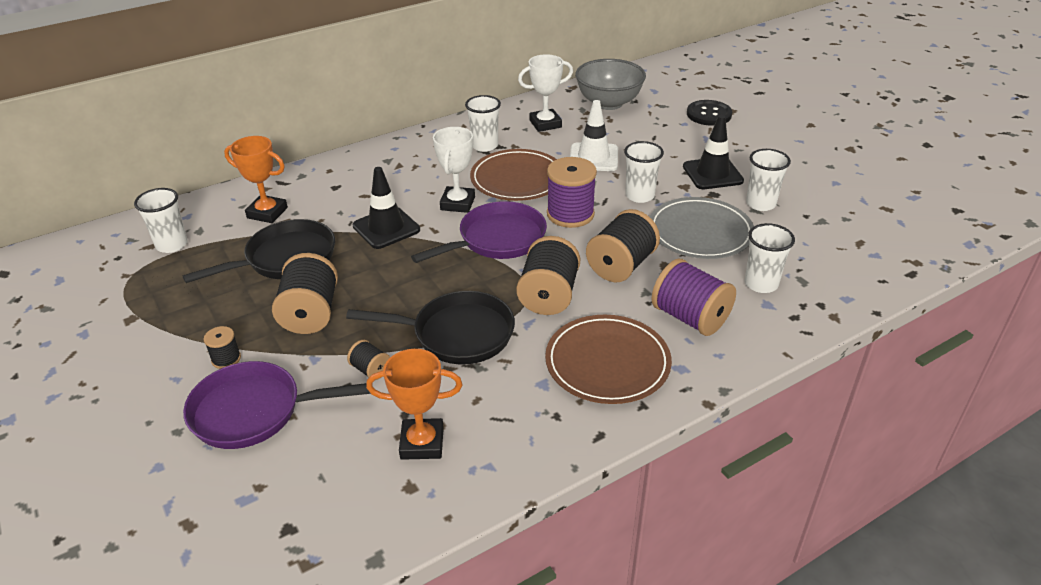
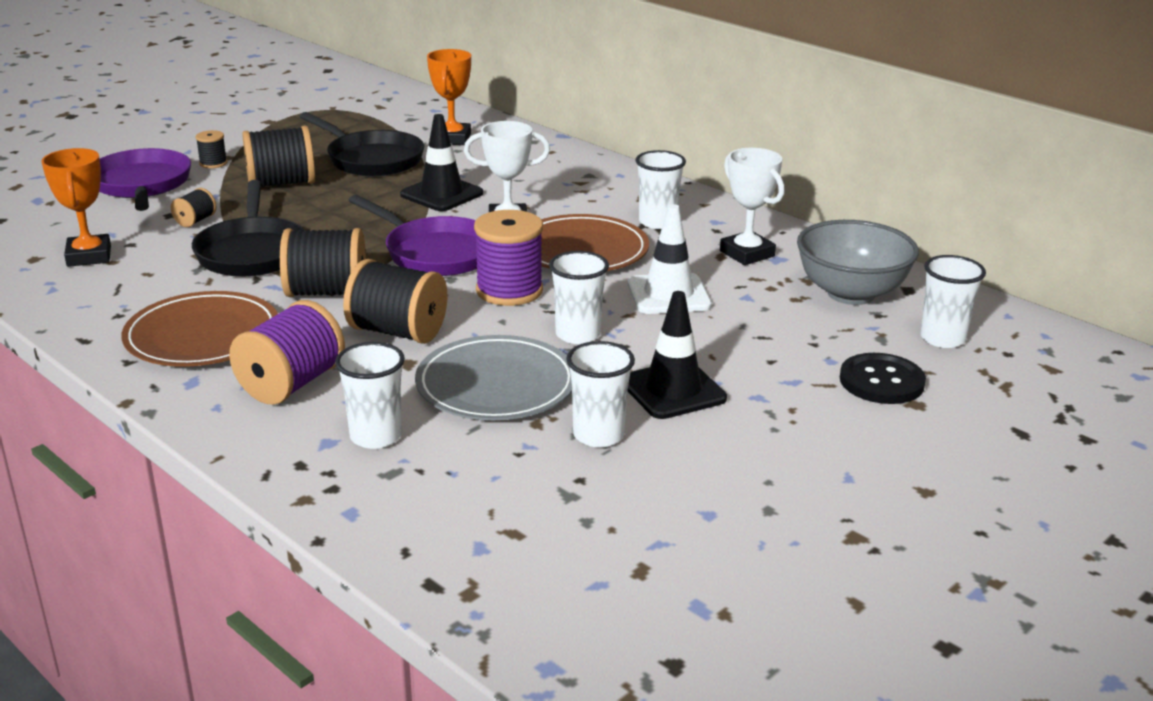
camera: 75 degrees right, 10 degrees down
white cup [134,188,188,253] -> white cup moved to [920,255,986,348]

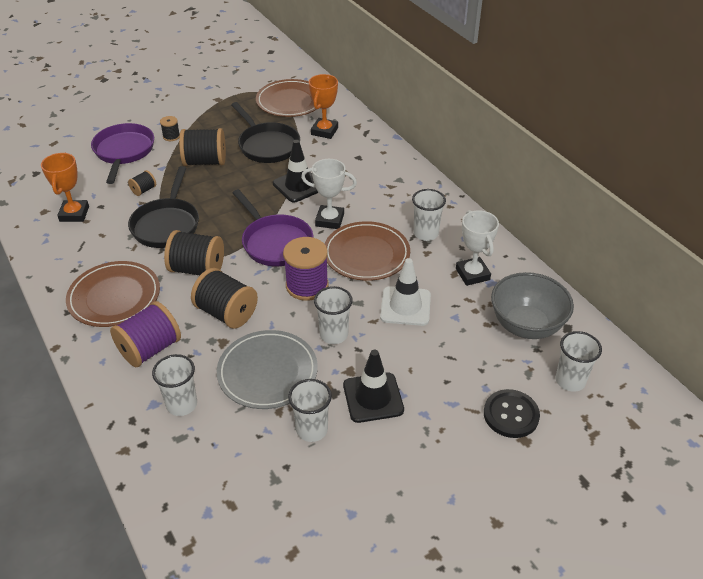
camera: 15 degrees right, 15 degrees up
none -> brown plate [256,79,317,117]

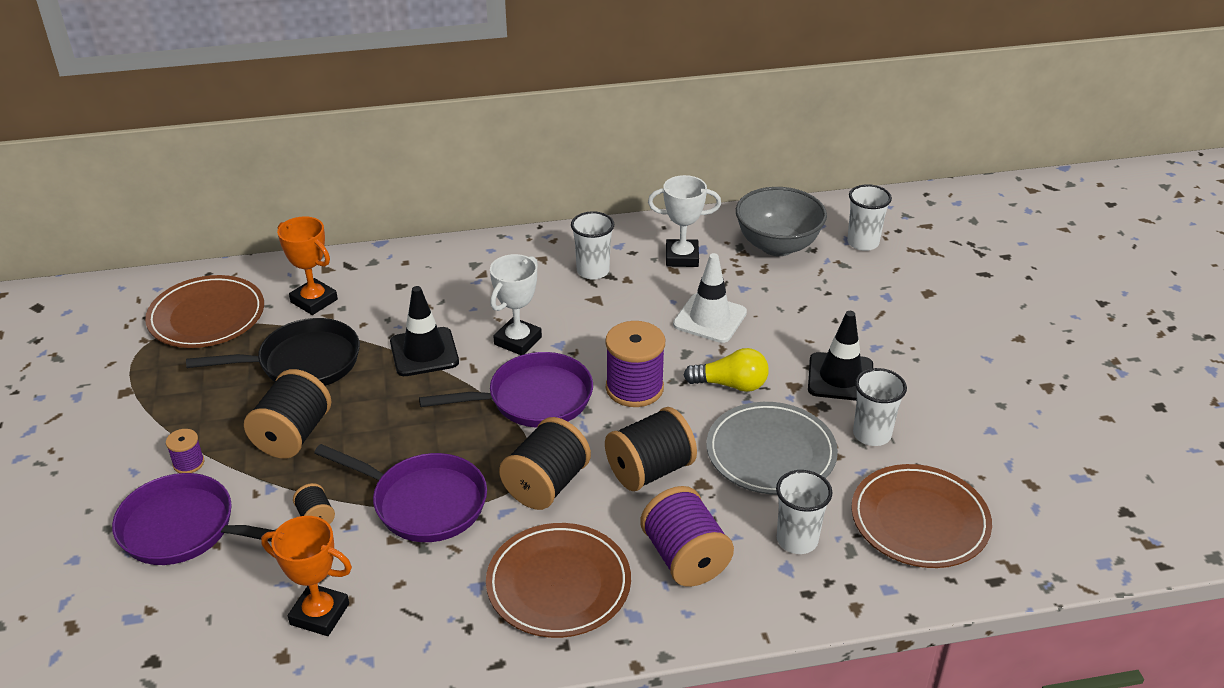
camera: 70 degrees left, 5 degrees down
black pan [128,166,199,248] -> purple pan [314,444,487,542]
black spool [160,116,180,141] -> purple spool [166,429,204,473]
white cup [314,286,353,344] -> yellow light bulb [683,348,769,392]
brown plate [325,221,410,281] -> brown plate moved to [851,464,992,568]
black button [484,389,540,438] -> none

